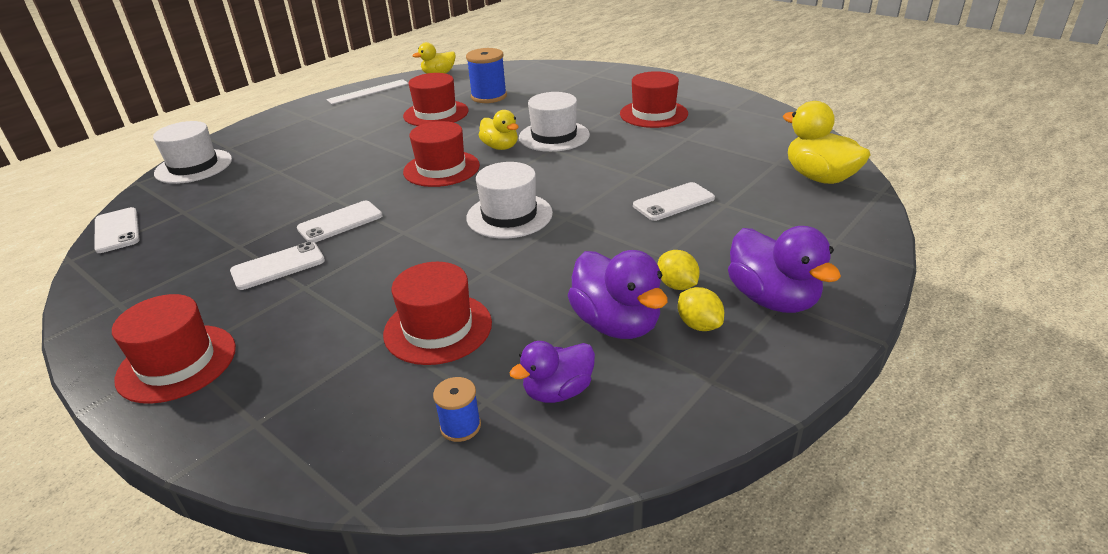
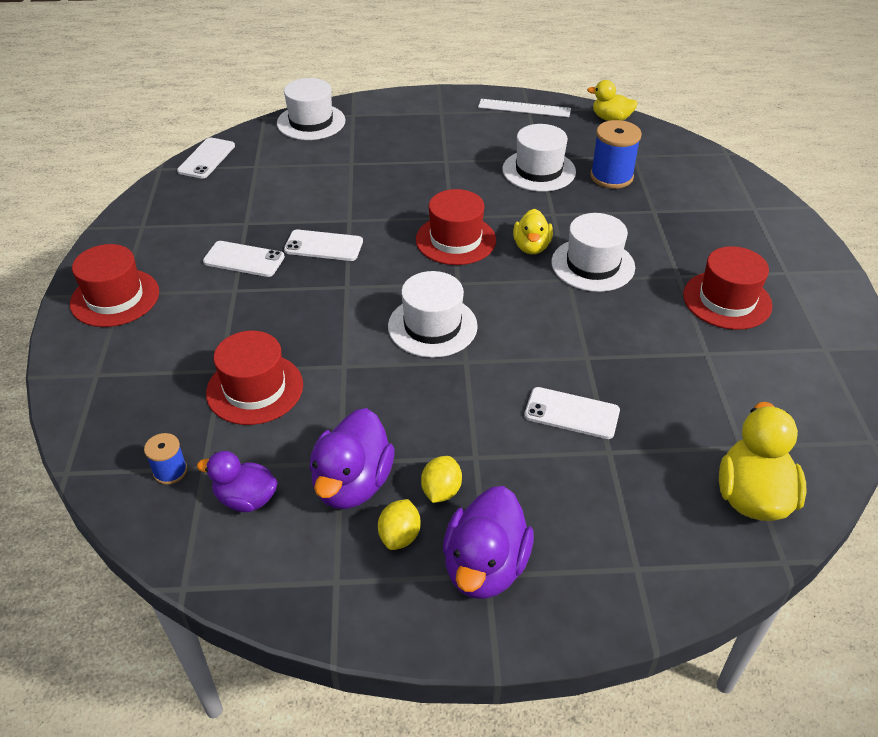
camera: 45 degrees right, 10 degrees up
red hat [403,73,469,126] -> white hat [502,124,576,192]

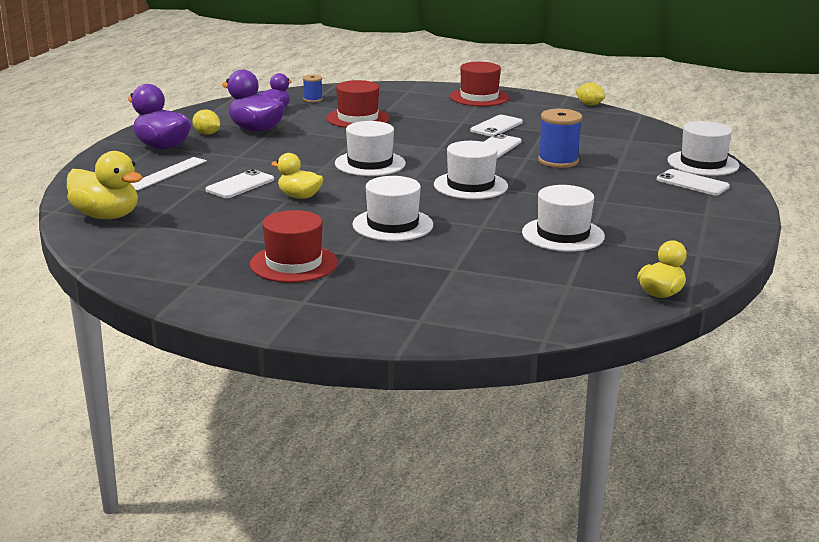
camera: 110 degrees right, 20 degrees down
white phone [177,137,235,179] -> white phone moved to [656,169,730,195]
red hat [416,189,496,265] -> white hat [434,141,508,199]
yellow lemon [421,456,462,503] -> yellow lemon moved to [576,82,605,106]
white ruler [478,99,571,117] -> white ruler moved to [131,157,207,191]
yellow duck [513,209,553,254] -> yellow duck moved to [271,153,323,199]
blue spool [590,120,642,189] -> blue spool moved to [538,109,583,168]

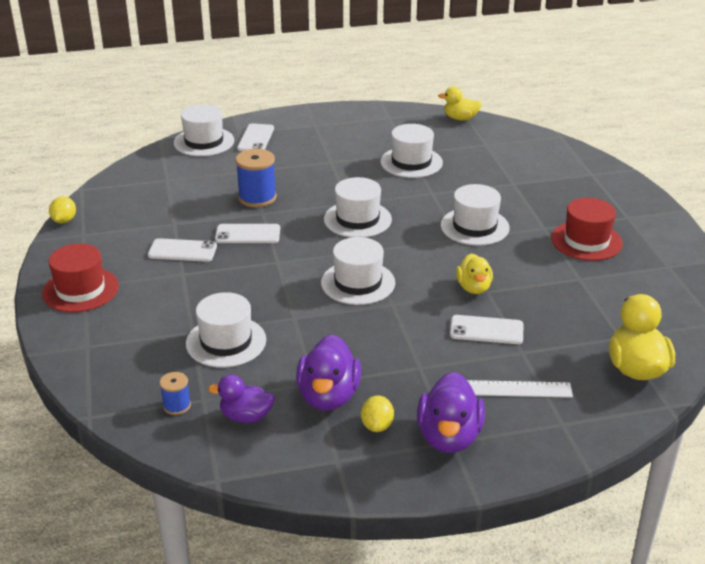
camera: 120 degrees left, 10 degrees up
red hat [326,80,390,128] -> white hat [186,292,266,368]

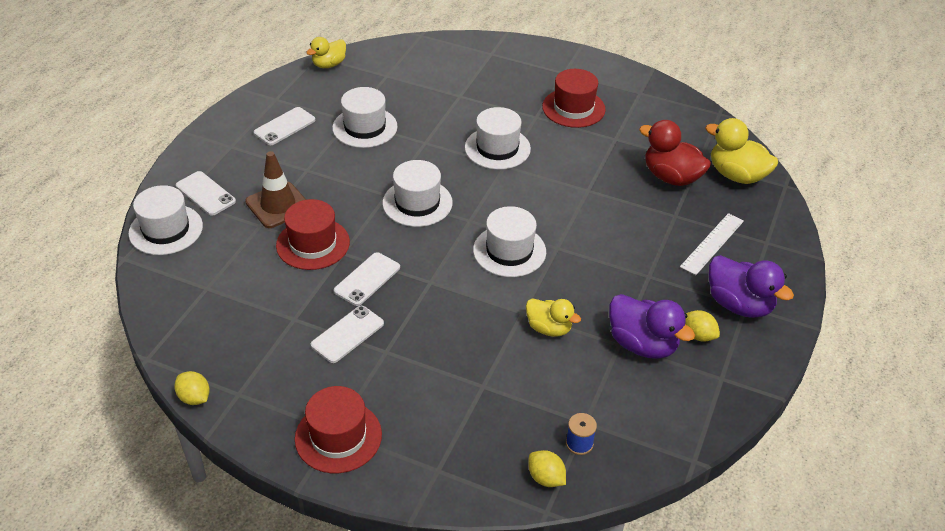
camera: 55 degrees left, 10 degrees up
white hat [186,292,266,368] -> none
purple duck [208,375,275,423] -> none
blue spool [235,149,277,207] -> red hat [276,199,350,270]
white phone [450,315,523,344] -> white phone moved to [254,107,315,145]
yellow duck [456,253,493,294] -> yellow duck moved to [526,298,581,337]
none -> brown traffic cone [245,151,306,228]
none -> yellow lemon [528,450,566,487]
none -> red duck [639,120,711,186]

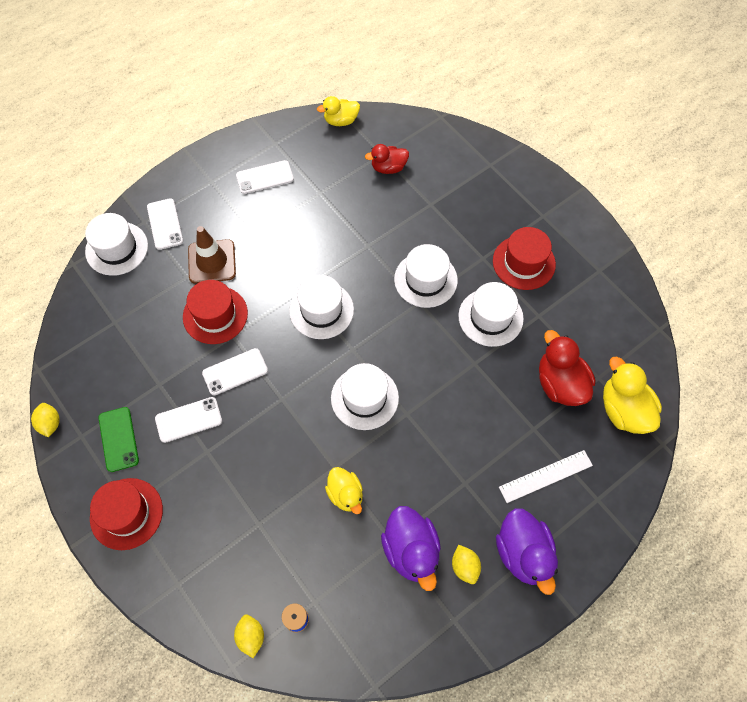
camera: 30 degrees right, 20 degrees up
white hat [332,87,398,148] -> white hat moved to [458,282,524,347]
none -> green phone [98,407,139,472]
none -> red duck [365,144,409,174]

